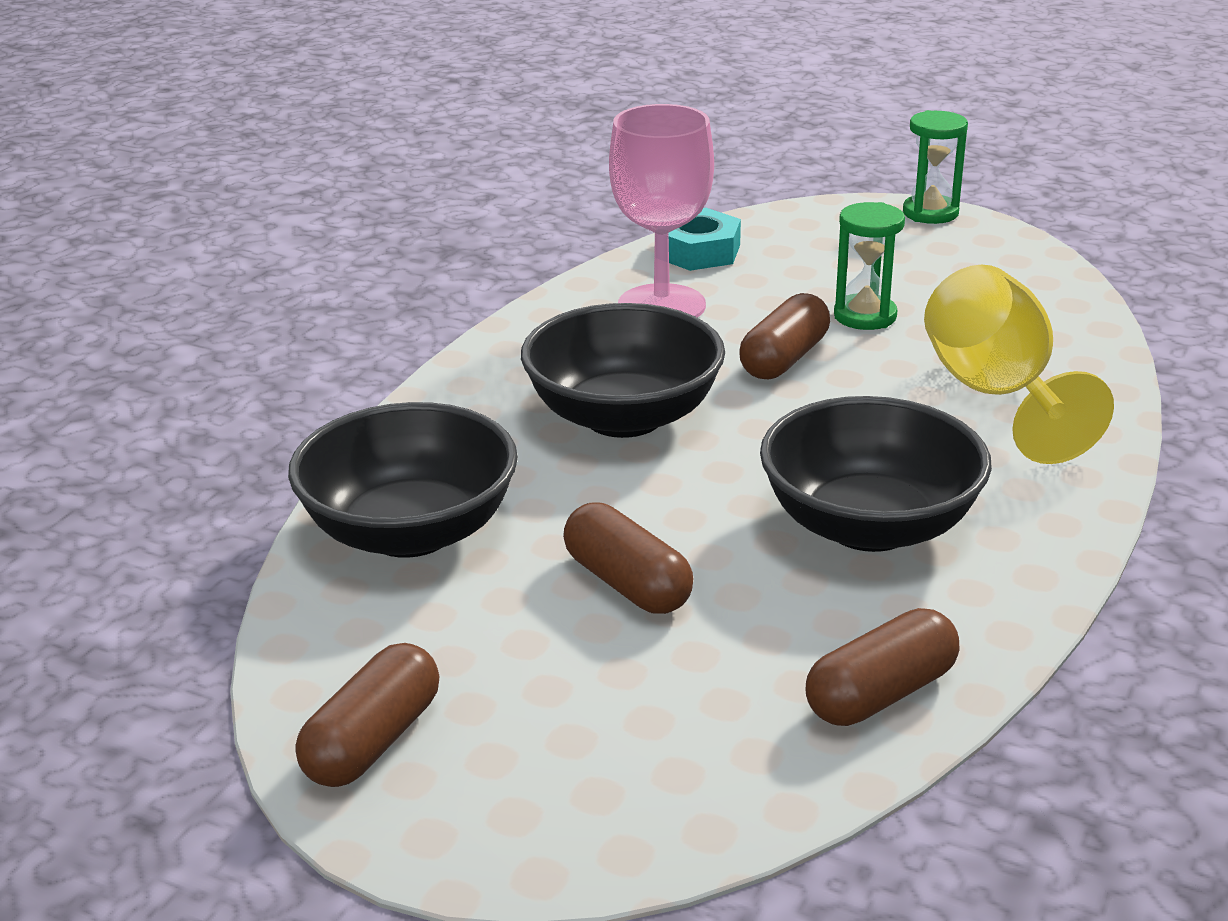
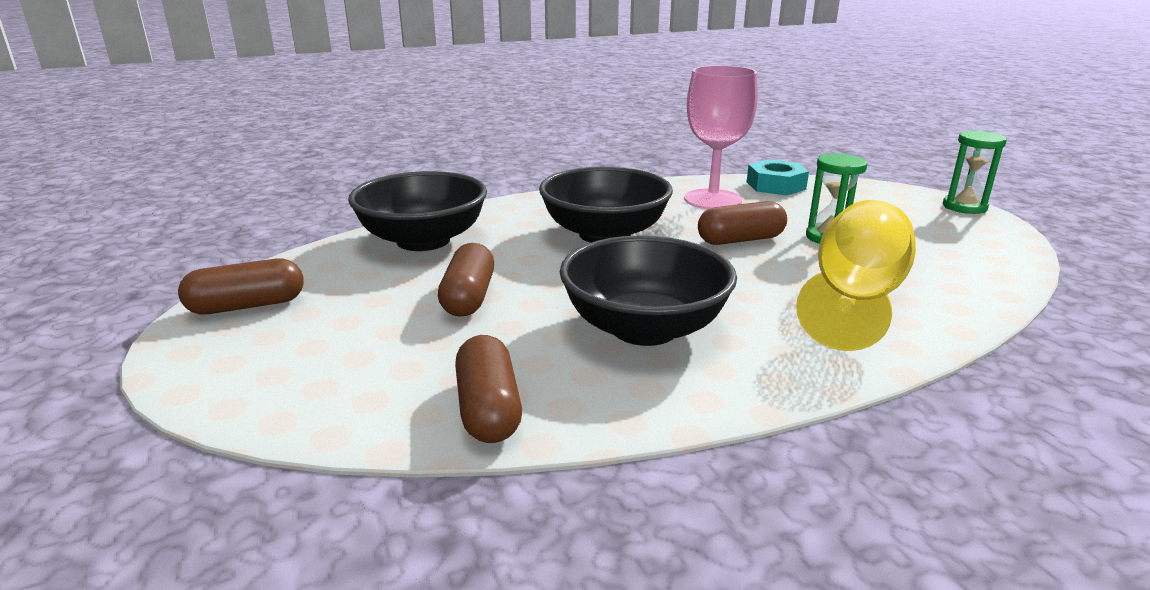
camera: 40 degrees right, 5 degrees down
brown capsule [806,608,959,726] -> brown capsule turned 75 degrees clockwise [455,335,522,443]

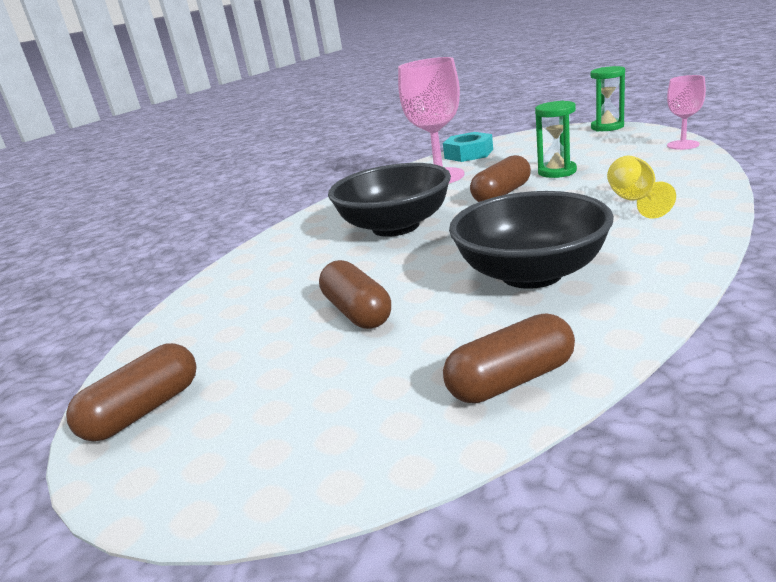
camera: 25 degrees left, 0 degrees up
black bowl [348,171,487,251] -> none
brown capsule [455,335,522,443] -> brown capsule turned 75 degrees counterclockwise [443,314,575,403]
yellow goblet [796,200,916,351] -> yellow goblet [607,156,676,219], size x0.56
none -> pink goblet [667,75,706,150]

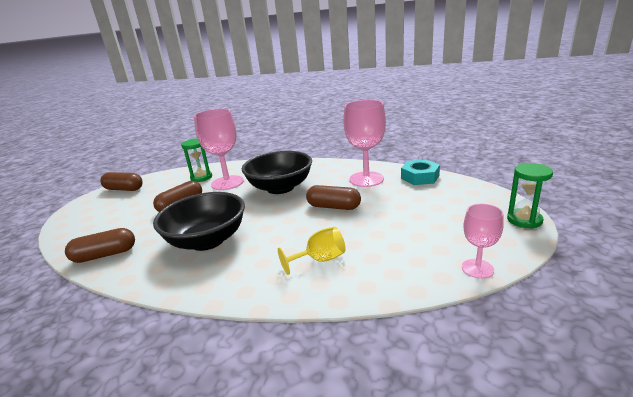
camera: 65 degrees right, 0 degrees up
brown capsule [443,314,575,403] -> brown capsule turned 60 degrees counterclockwise [65,228,135,263]
green hourglass [535,101,577,178] -> green hourglass moved to [181,139,212,182]
none -> pink goblet [194,109,244,190]

